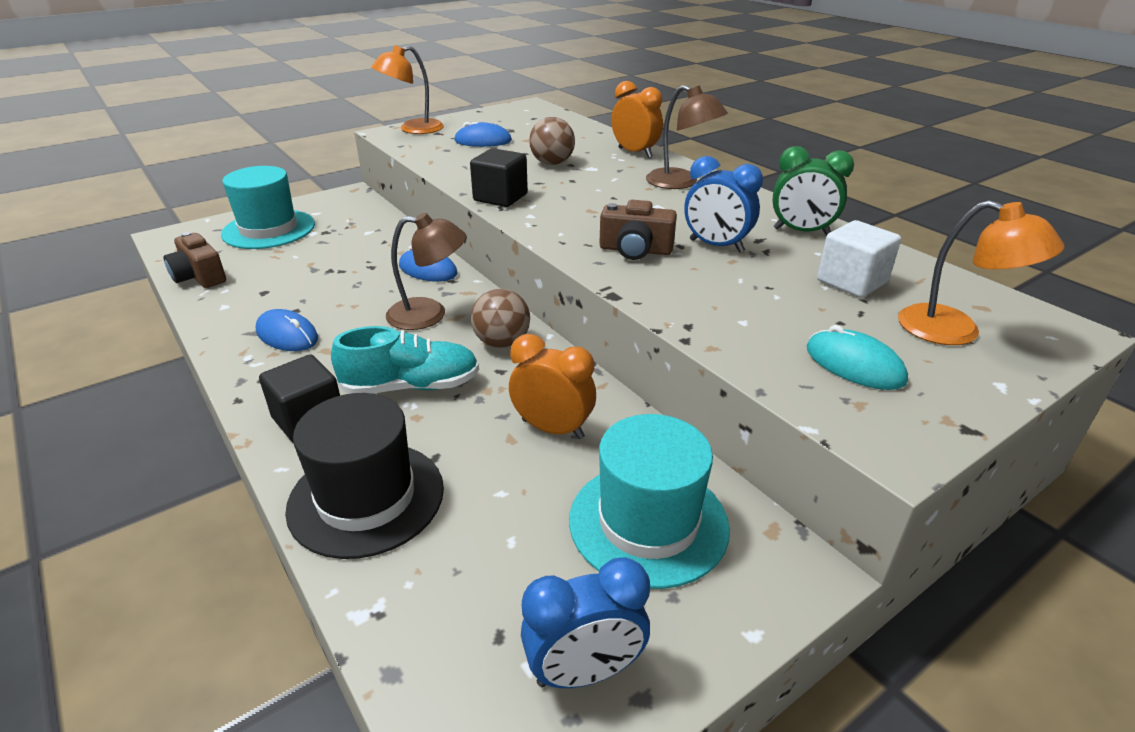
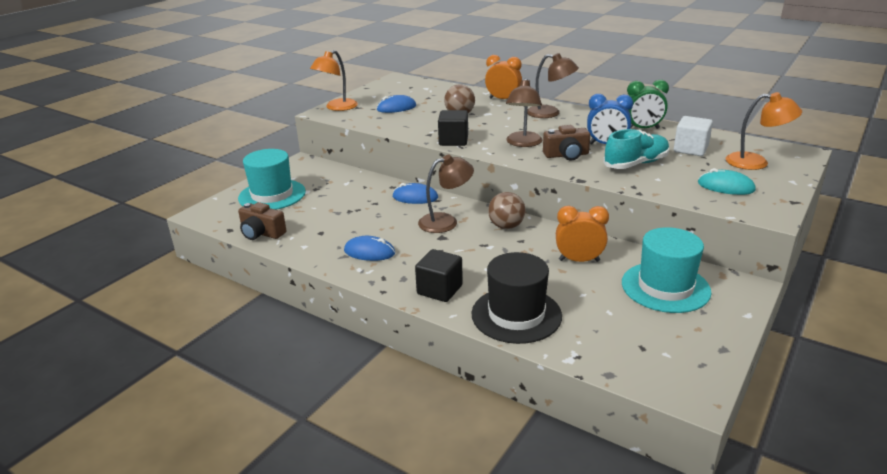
camera: 20 degrees left, 5 degrees down
turquoise shoe [331,326,479,394] -> turquoise shoe moved to [603,129,669,169]
blue clock [521,557,650,688] -> none
none -> brown lamp [506,78,543,147]

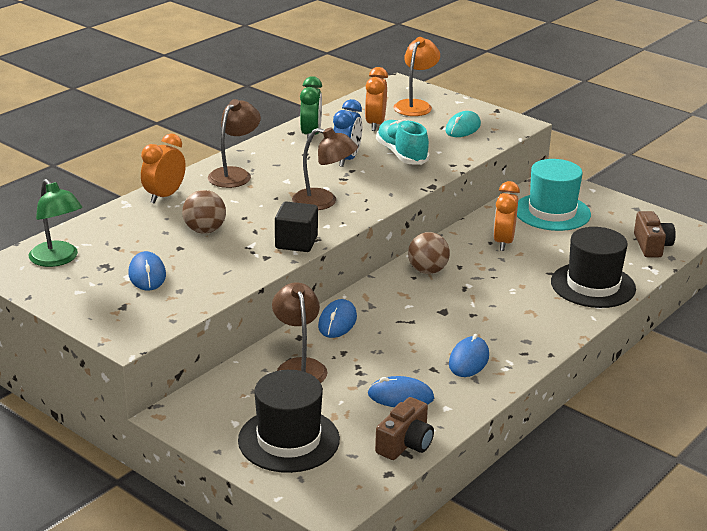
camera: 85 degrees left, 0 degrees up
turquoise hat [238,149,306,210] -> black hat [238,370,340,473]
orange lamp [310,50,358,111] -> none
black cube [415,249,463,302] -> none
brown lamp [418,155,474,233] -> brown lamp moved to [272,282,327,383]
brown camera [543,125,590,160] -> brown camera moved to [634,211,676,257]
white cube [674,116,713,156] -> orange clock [365,67,388,131]
none -> green lamp [29,179,82,267]
none -> blue mouse [368,376,434,407]

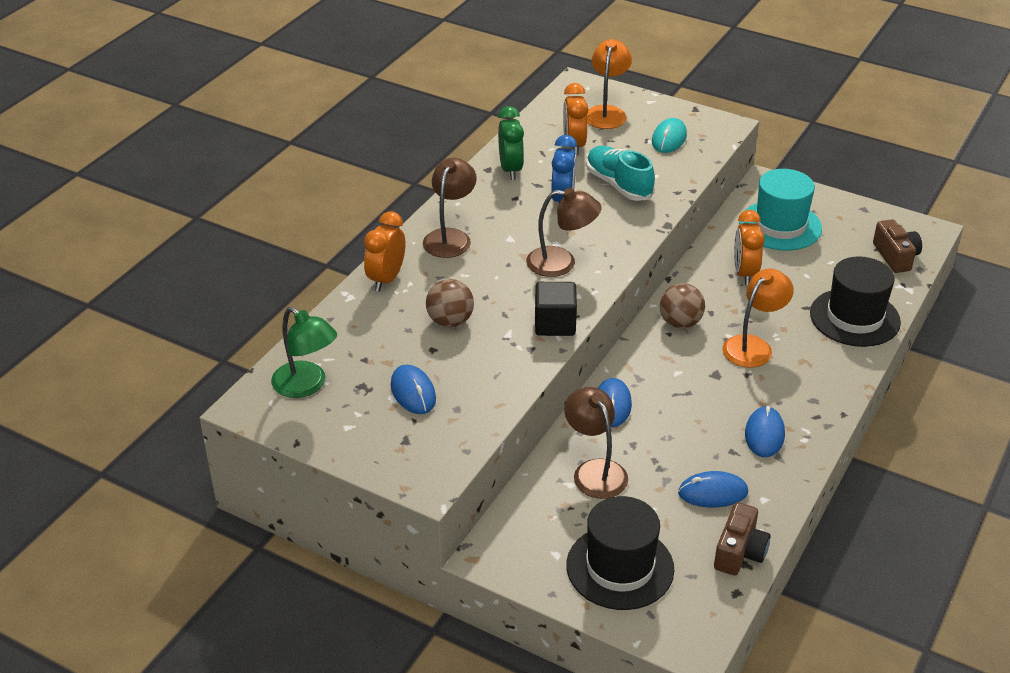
camera: 10 degrees left, 10 degrees up
none -> orange lamp [722,269,794,368]

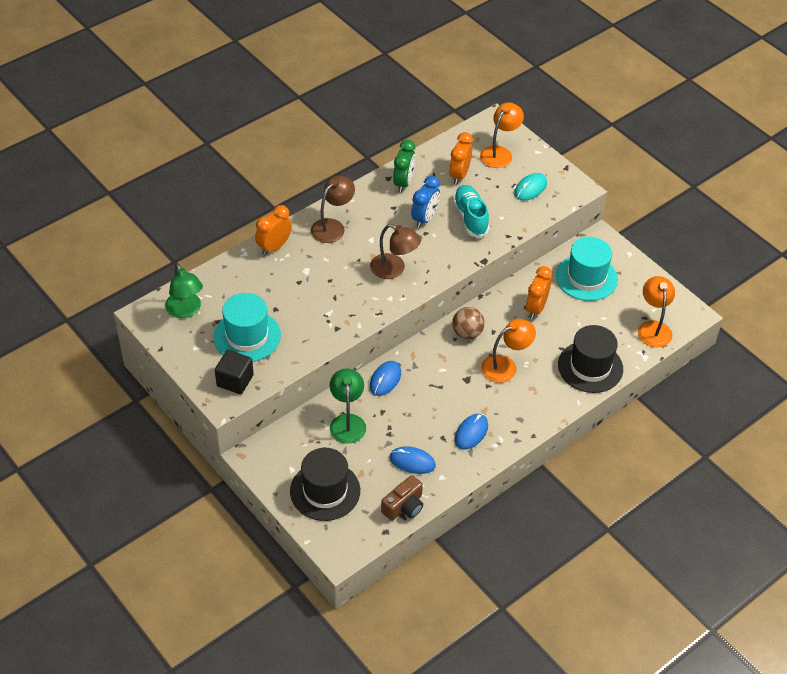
camera: 20 degrees right, 10 degrees up
blue mouse [391,365,436,414] -> turquoise hat [213,293,281,362]
brown ball [426,279,474,327] -> none
black cube [535,282,577,336] -> black cube moved to [215,350,254,394]
brown lamp [564,387,628,499] -> green lamp [330,368,366,444]
brown camera [873,219,922,273] -> orange lamp [638,276,675,347]

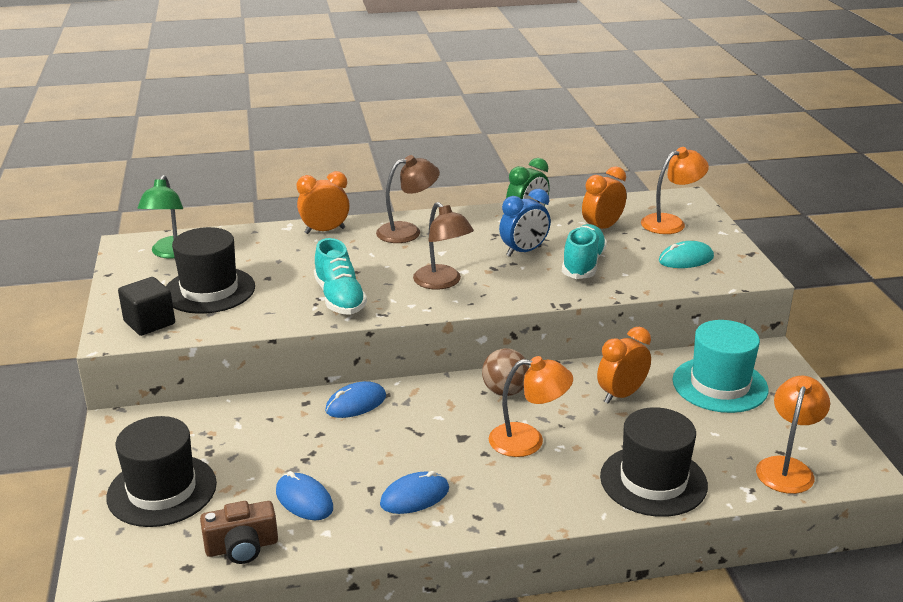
camera: 30 degrees right, 20 degrees down
turquoise hat [213,293,281,362] -> black hat [166,227,255,314]
green lamp [330,368,366,444] -> none
none -> turquoise shoe [314,238,367,315]

